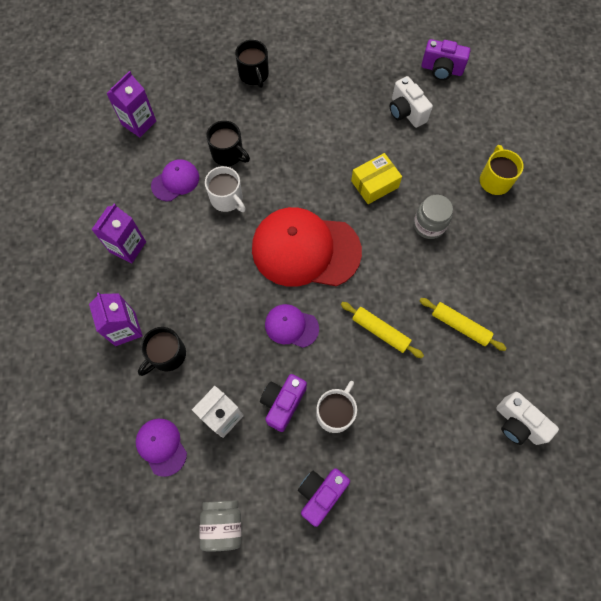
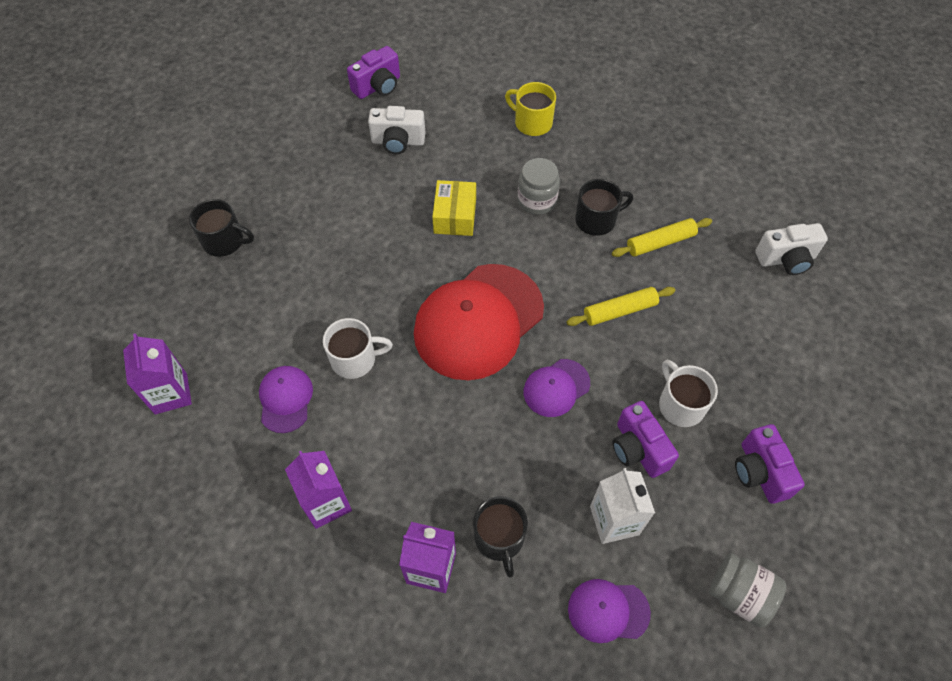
camera: 55 degrees left, 10 degrees down
black mug [206,121,250,166] -> black mug moved to [575,179,633,236]

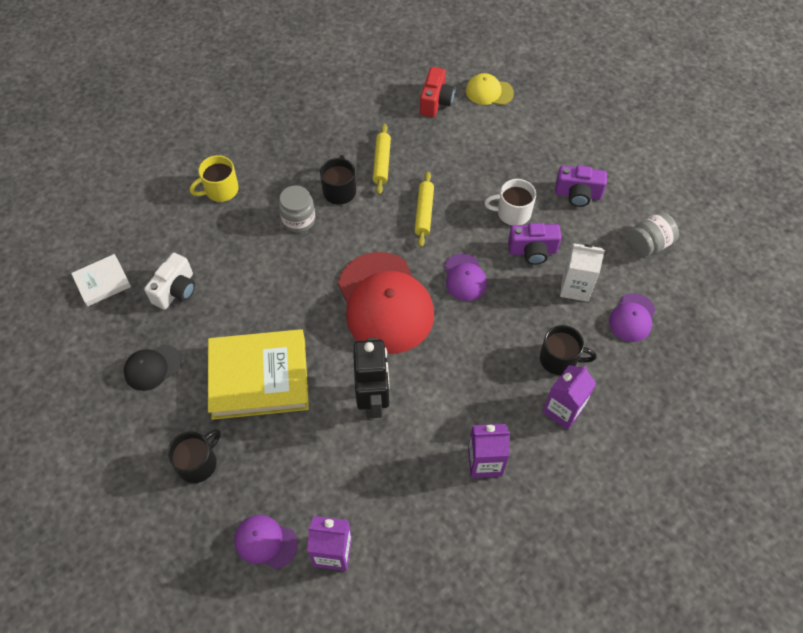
camera: 65 degrees left, 0 degrees up
purple cap [259,366,313,433] -> purple cap moved to [234,515,298,569]
white mug [323,318,393,379] -> black robot [353,338,390,419]
purple camera [347,46,400,99] -> white book [71,254,131,307]
yellow box [432,180,476,236] -> none
white camera [755,223,828,275] -> red camera [420,67,455,117]
none -> black cap [124,344,182,391]
none -> yellow book [208,329,309,420]
none -> yellow cap [466,73,514,105]

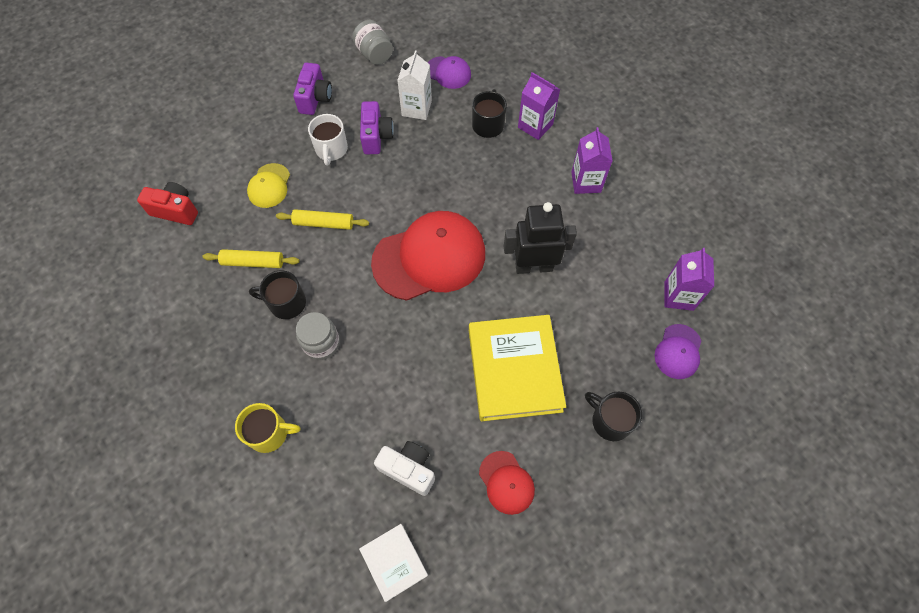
camera: 90 degrees left, 5 degrees up
black cap [124,344,182,391] -> red cap [479,451,535,515]
yellow mug [190,155,239,202] -> yellow mug turned 60 degrees counterclockwise [235,403,300,453]
purple cap [444,253,487,301] -> none
yellow cap [466,73,514,105] -> yellow cap moved to [247,163,290,208]

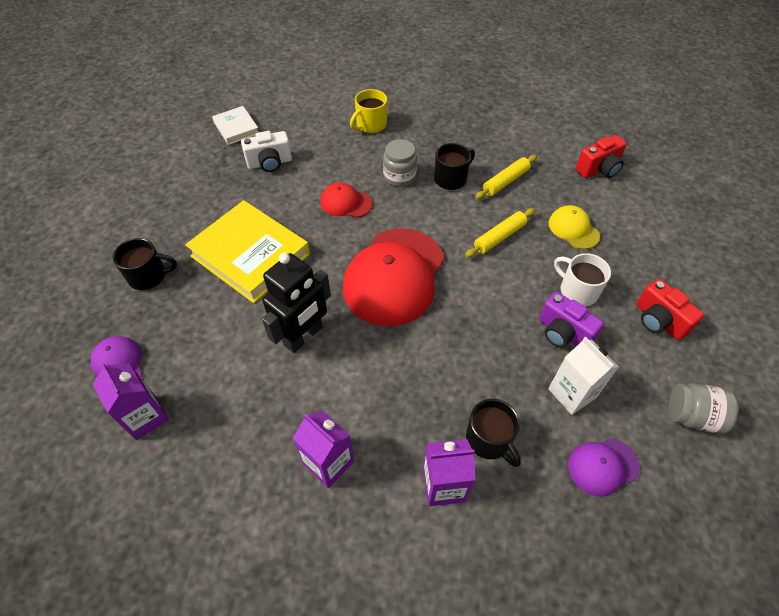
camera: 135 degrees right, 10 degrees down
purple camera [293,63,332,115] -> red camera [636,279,704,340]
white book [359,524,428,602] -> white book turned 45 degrees clockwise [212,106,258,145]
red cap [479,451,535,515] -> red cap moved to [320,182,373,218]

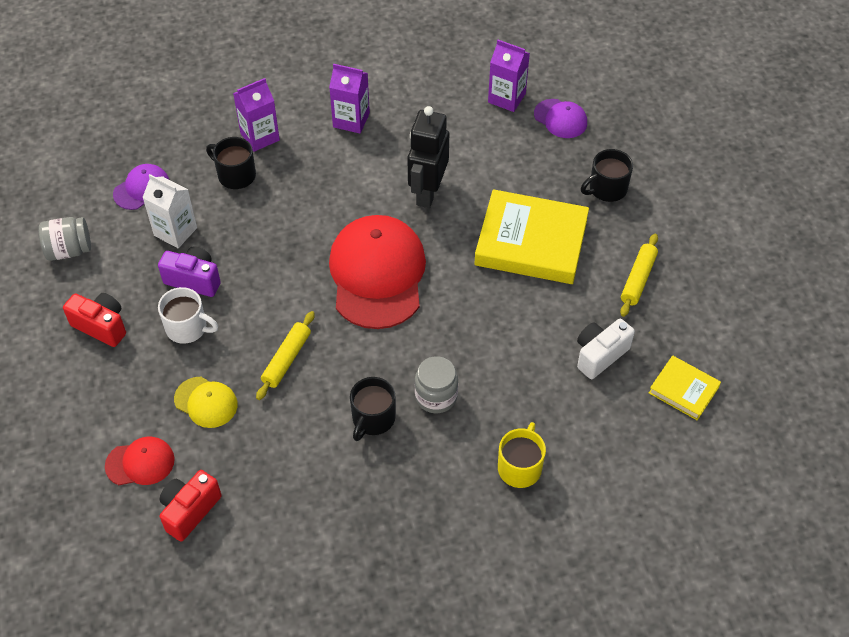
camera: 155 degrees right, 0 degrees up
white book [212,106,258,145] -> yellow book [649,355,721,420]
red cap [320,182,373,218] -> red cap moved to [105,436,175,485]
yellow rolling pin [475,155,537,199] -> yellow rolling pin moved to [620,234,658,317]

